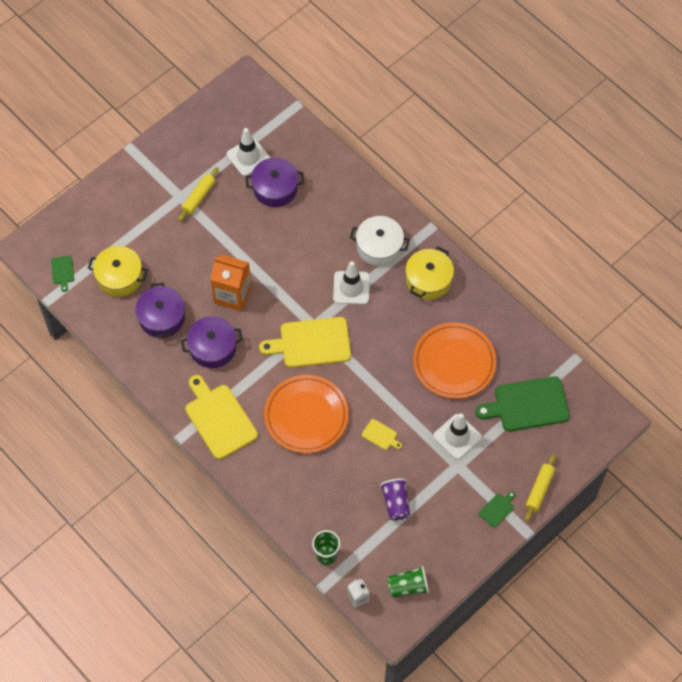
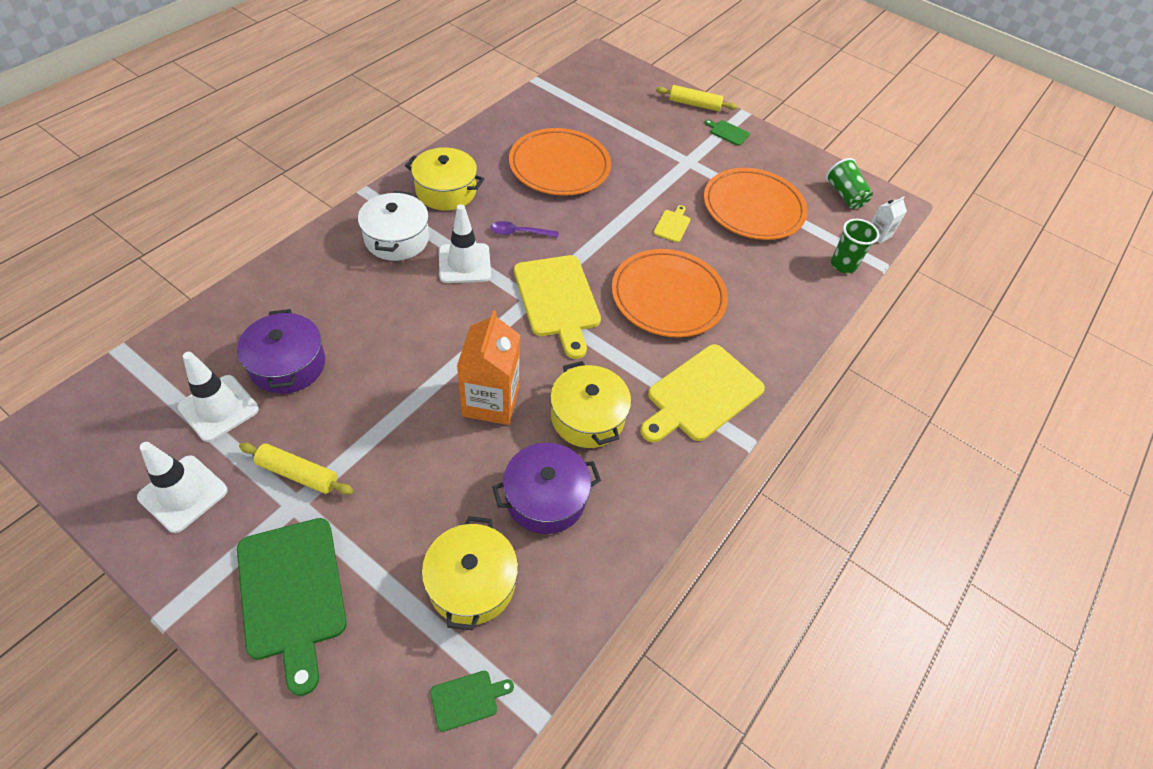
camera: 105 degrees left, 10 degrees down
purple pot [181,316,243,368] -> yellow pot [550,361,631,448]
purple cup [380,478,410,521] -> orange plate [704,168,808,240]
white traffic cone [433,413,482,460] -> white traffic cone moved to [137,442,228,533]
green cutting board [475,376,570,431] -> green cutting board moved to [237,518,347,696]
none -> purple spoon [491,221,559,238]

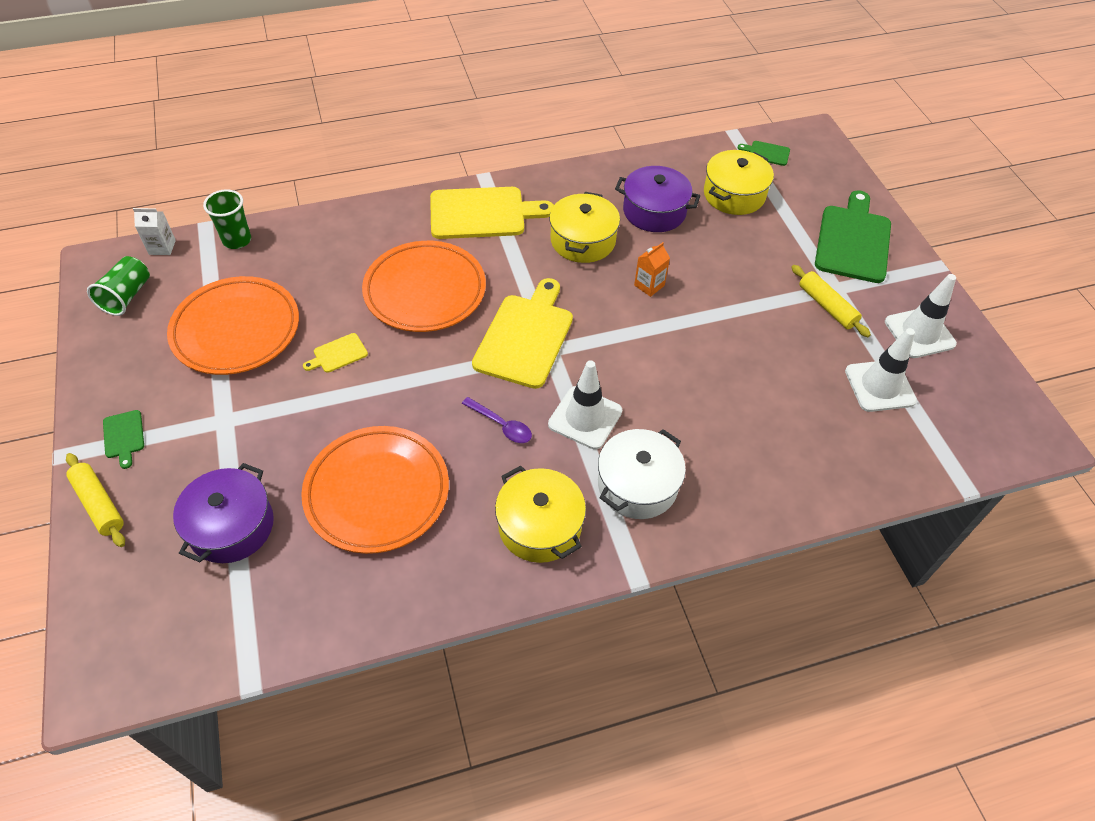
camera: 140 degrees left, 0 degrees up
purple pot [237,309,325,394] -> purple pot moved to [173,463,274,563]
orange carton [457,310,520,425] -> orange carton [634,242,670,297], size x0.50

